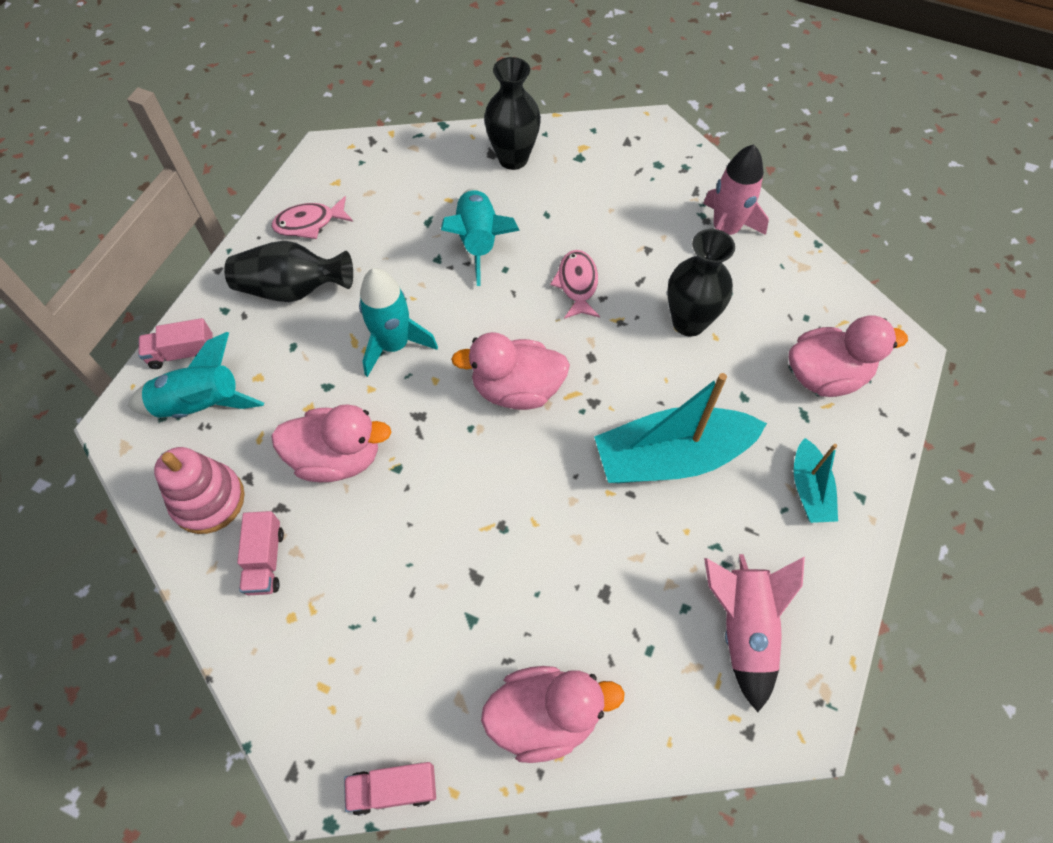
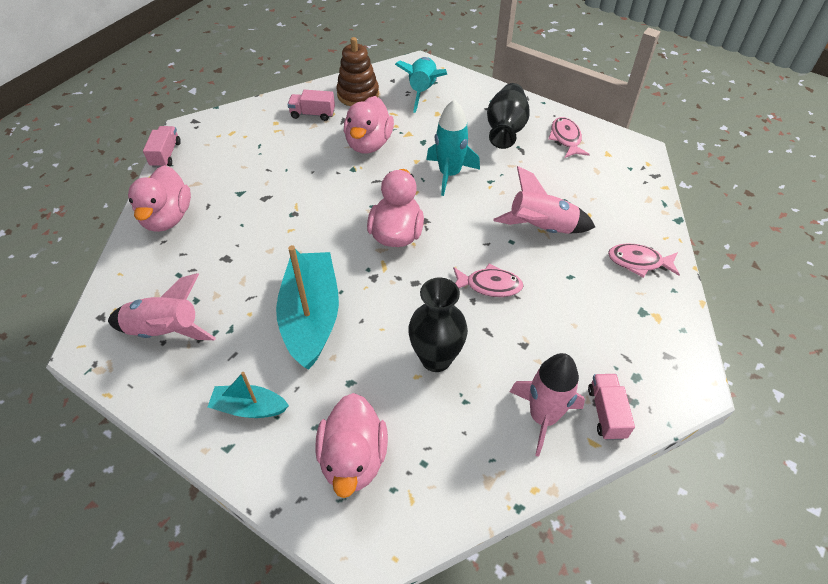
camera: 100 degrees right, 10 degrees down
pink truck [138,318,213,369] -> pink truck moved to [588,374,635,440]
pink stacking toy [154,447,245,534] -> brown stacking toy [337,37,379,106]
turquoise rocket [441,188,520,286] -> pink rocket [493,166,595,234]
black vase [484,57,541,170] -> pink fish [608,243,680,278]

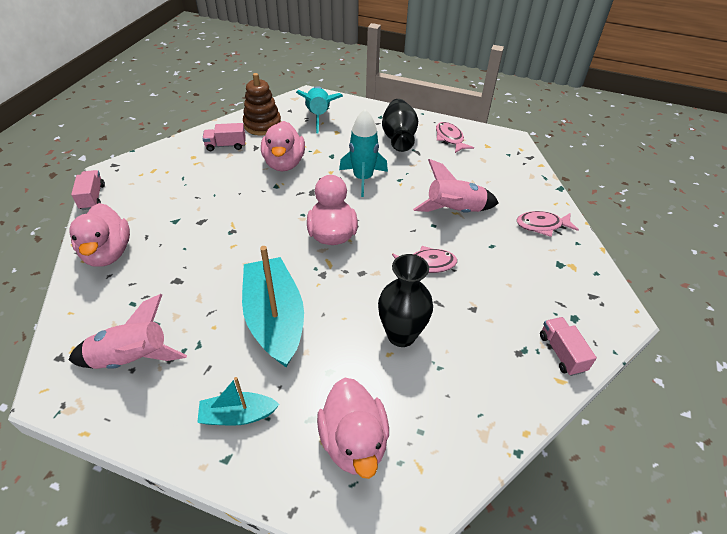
camera: 15 degrees left, 5 degrees down
pink rocket [510,353,585,457] -> none

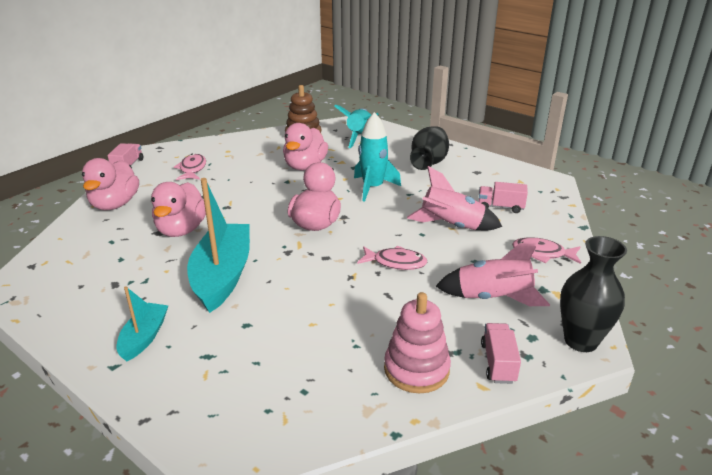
camera: 20 degrees right, 15 degrees down
pink rocket [69,294,187,369] -> pink rocket moved to [435,238,550,306]
turquoise boat [197,377,279,425] -> turquoise boat turned 90 degrees clockwise [116,286,168,362]
pink truck [203,123,246,151] -> pink truck moved to [478,182,528,213]
pink duck [317,378,389,479] -> pink duck moved to [151,182,206,237]
black vase [378,254,433,347] -> black vase moved to [560,236,627,352]
pink fish [436,122,474,153] -> pink fish moved to [174,154,206,180]
none -> pink stacking toy [384,292,451,394]

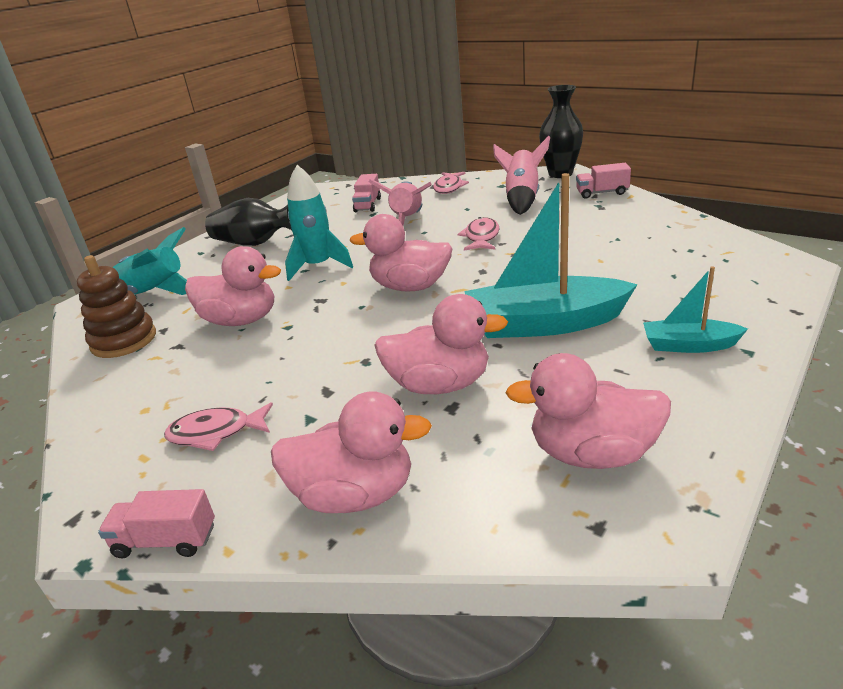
camera: 90 degrees left, 0 degrees up
pink stacking toy [384,292,451,394] -> none
none -> pink duck [505,353,671,469]

